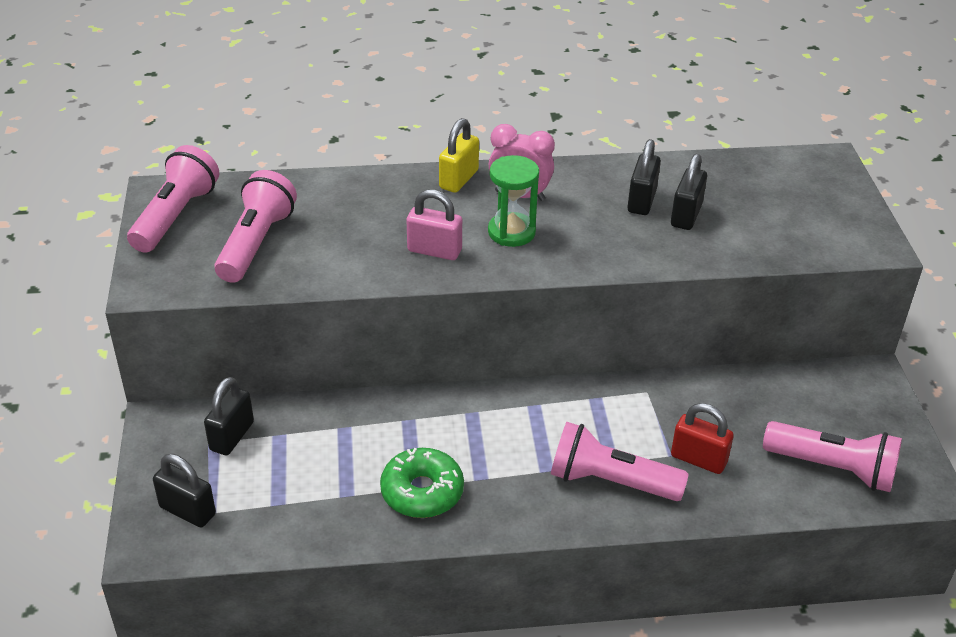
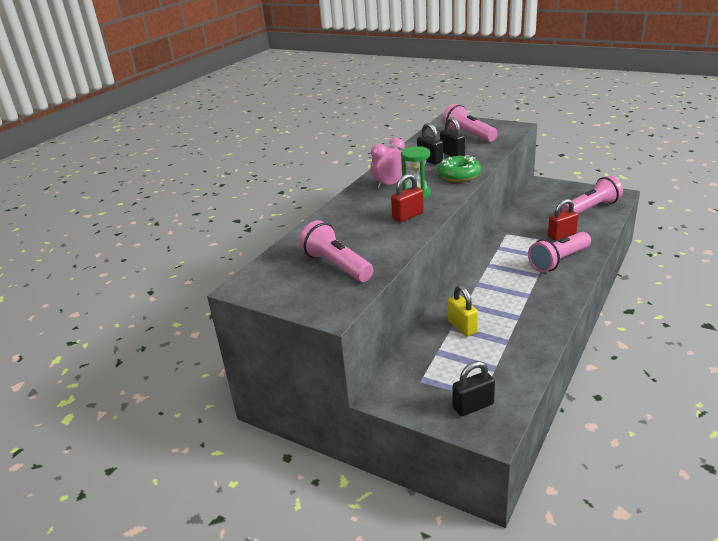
camera: 50 degrees left, 10 degrees down
pink flashlight [127,145,219,253] -> pink flashlight moved to [442,104,498,142]
black padlock [204,377,254,455] -> none
green donut [380,448,464,518] -> green donut moved to [438,155,481,182]
pink padlock [407,190,462,260] -> red padlock [391,174,424,222]
yellow padlock [439,118,479,193] -> yellow padlock moved to [448,285,478,337]

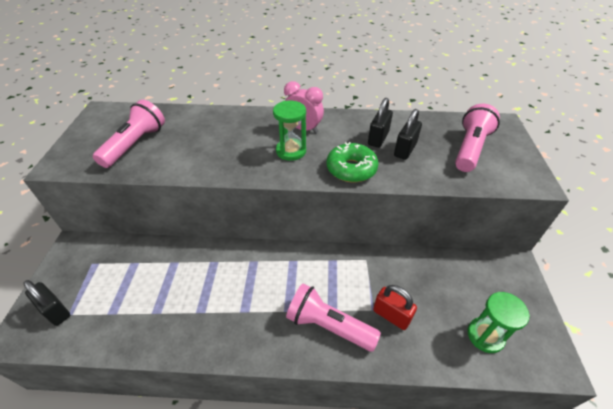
camera: 60 degrees right, 15 degrees up
red padlock [391,174,424,222] -> none
yellow padlock [448,285,478,337] -> none
pink flashlight [562,176,623,214] -> green hourglass [468,292,530,353]

